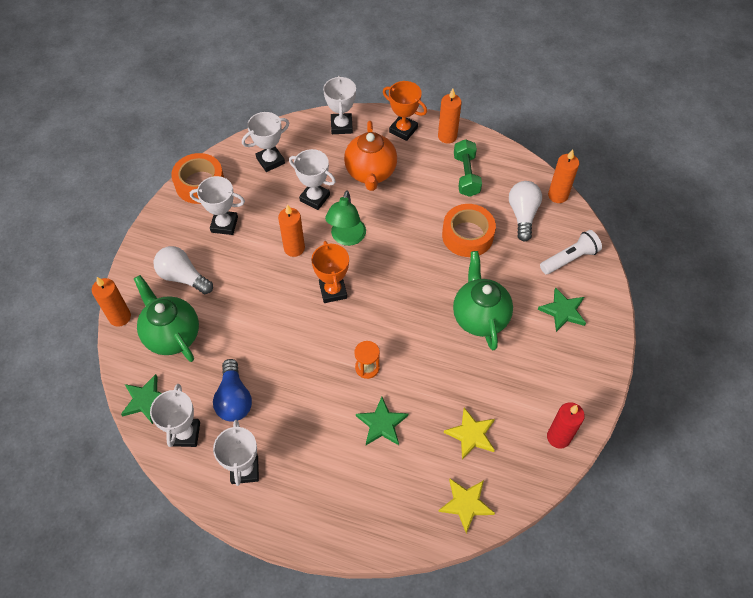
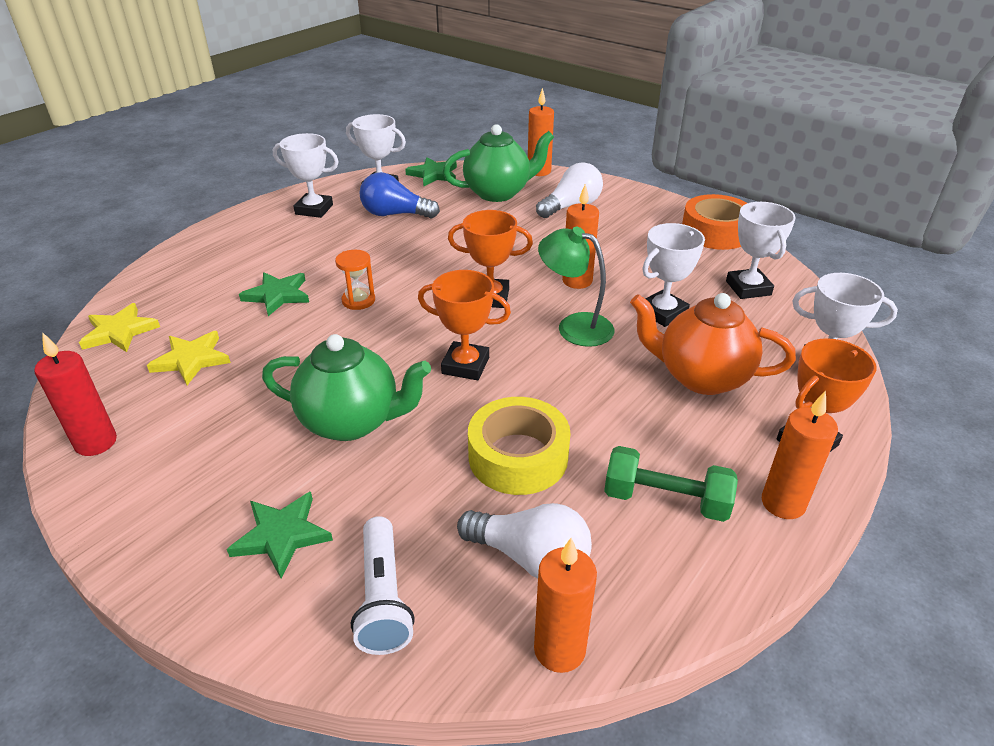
camera: 110 degrees right, 20 degrees down
white trophy [190,176,245,235] -> none
orange tape [442,204,496,257] -> yellow tape [468,397,570,495]
none -> orange trophy [418,270,511,380]

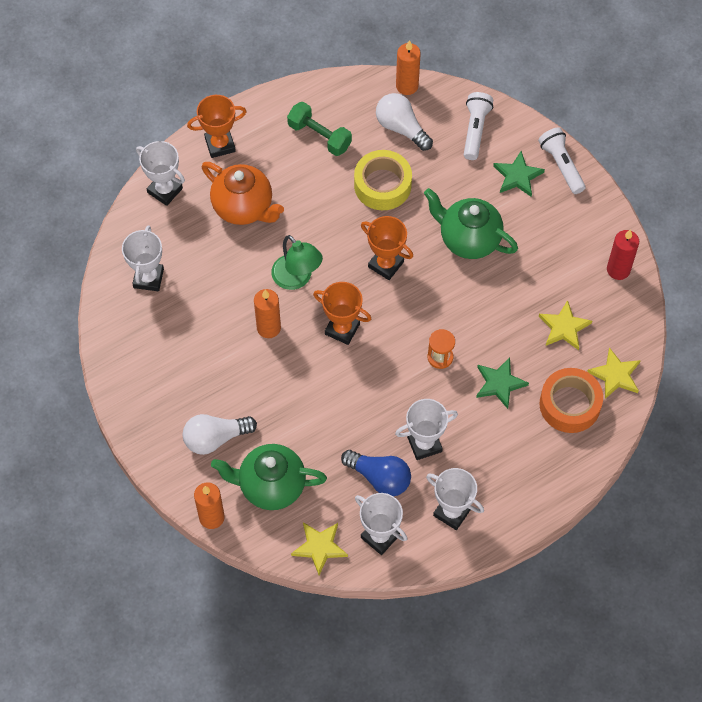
camera: 160 degrees left, 25 degrees up
green star [405,157,457,186] -> yellow star [291,522,348,575]
white trophy [642,223,705,327] -> white trophy moved to [395,399,458,460]
orange tape [682,194,747,250] -> orange tape moved to [539,368,603,433]
orange candle [762,391,838,519] -> none
none -> white flashlight [538,127,586,194]

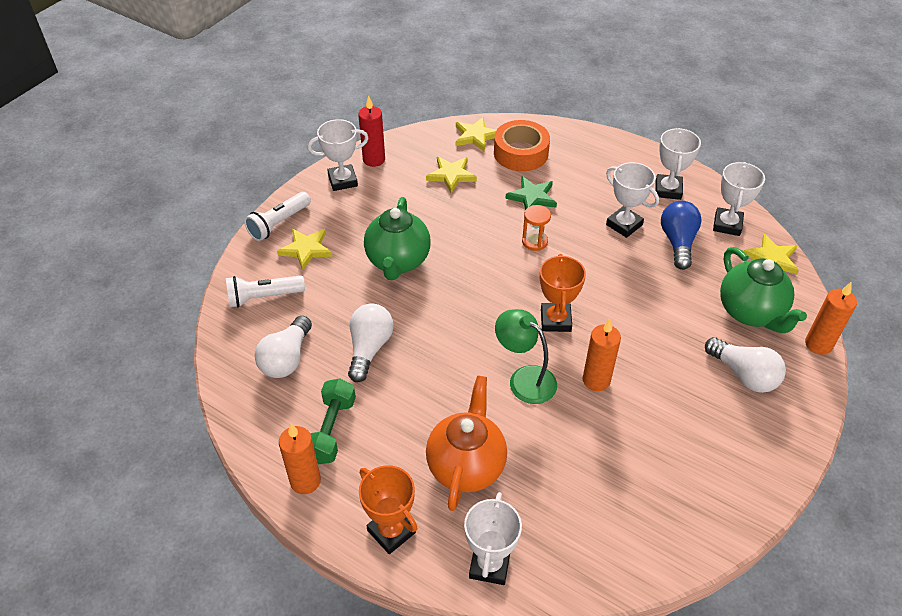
camera: 115 degrees left, 15 degrees down
white trophy [122,225,164,291] -> white trophy moved to [308,119,369,191]
green lamp [271,235,323,290] -> green lamp turned 75 degrees counterclockwise [495,309,557,404]
yellow tape [354,150,412,210] -> white light bulb [348,303,394,382]
orange trophy [361,216,413,280] -> none
orange candle [396,40,421,95] -> orange candle moved to [279,424,321,494]
green star [493,151,545,197] -> yellow star [277,229,333,270]

